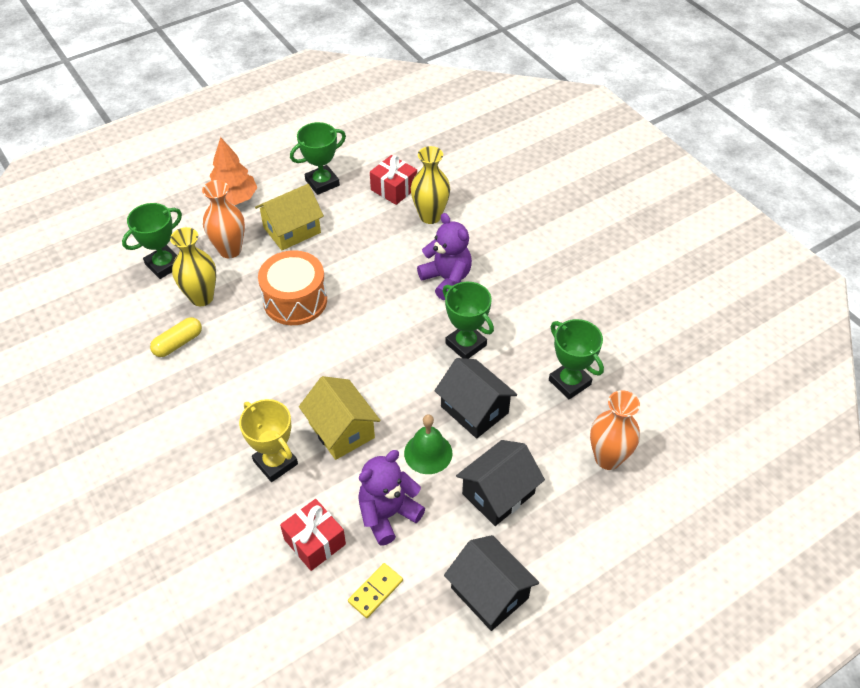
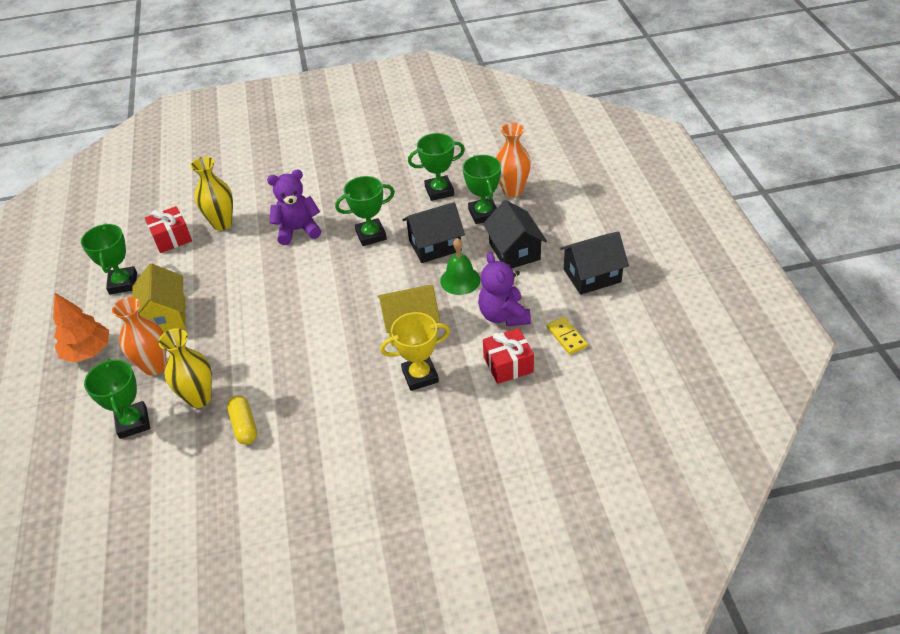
camera: 65 degrees left, 5 degrees down
orange drum [258,250,327,325] -> none
none -> green trophy [463,155,501,224]

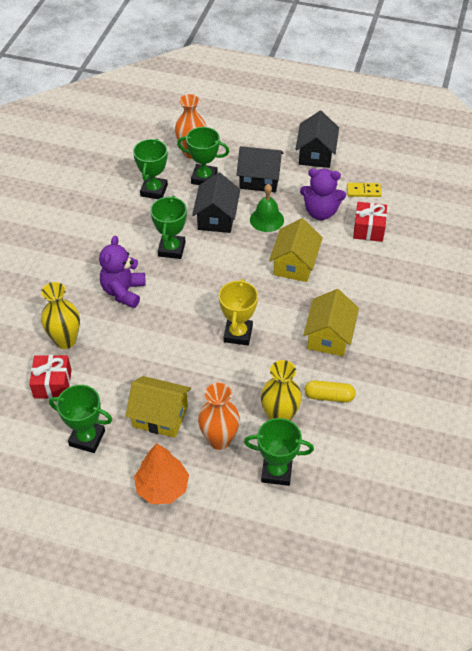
camera: 65 degrees left, 5 degrees up
yellow trophy [380,312,450,391] -> yellow trophy moved to [219,279,258,345]
none -> yellow house [303,289,359,356]

